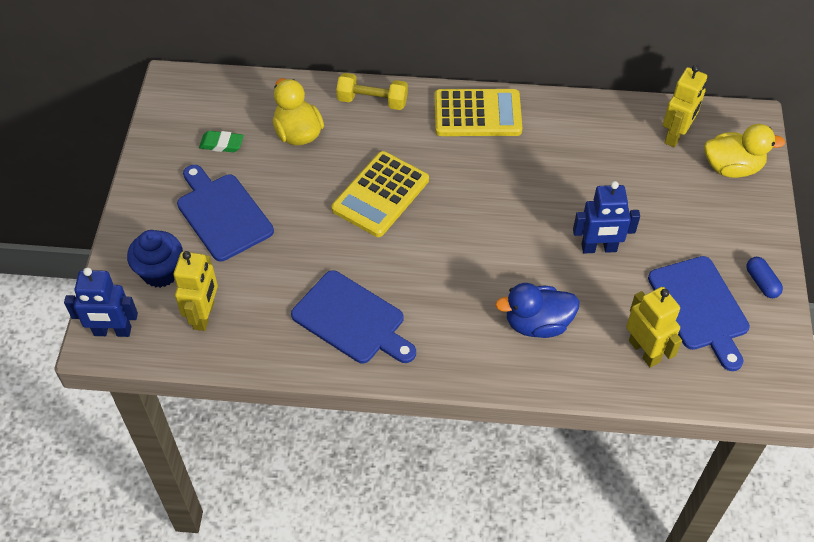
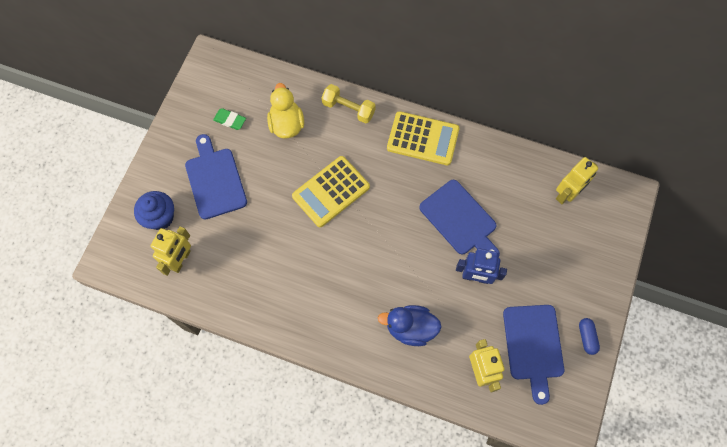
camera: 15 degrees right, 15 degrees up
blue robot [64,267,138,337] -> none
blue cutting board [291,270,416,363] -> blue cutting board moved to [419,180,500,258]
yellow duck [704,124,785,178] -> none

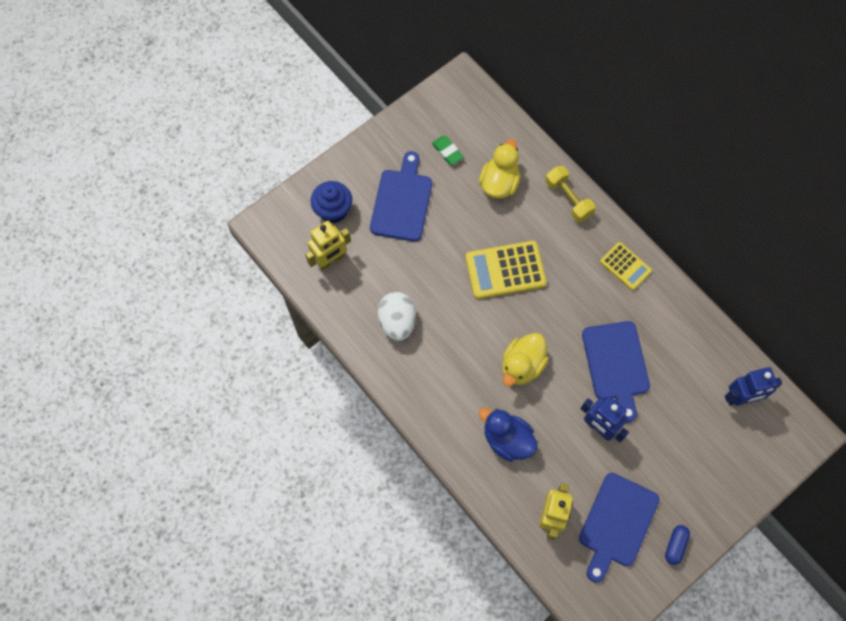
camera: 30 degrees right, 0 degrees up
yellow calculator [387,111,459,165] -> yellow calculator [600,242,652,290], size x0.61
yellow robot [556,157,598,204] -> blue robot [725,367,782,406]
none -> white egg [378,292,416,341]
none -> yellow duck [502,333,549,386]

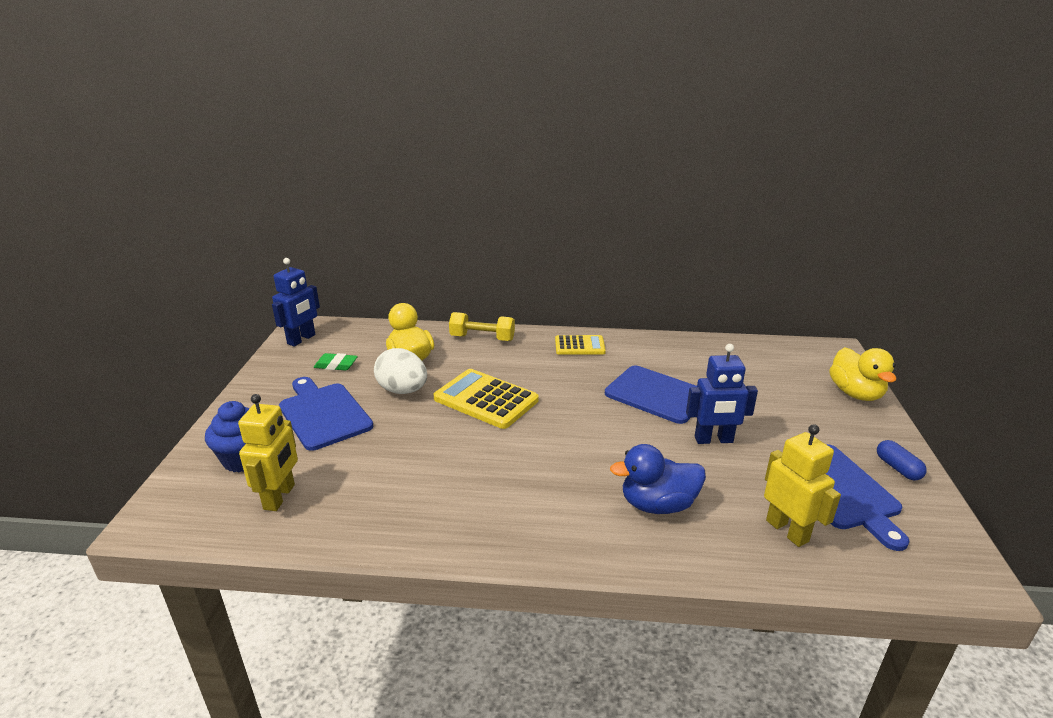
camera: 45 degrees left, 40 degrees down
white egg [378,292,416,341] -> white egg moved to [374,348,427,394]
yellow calculator [465,241,547,299] -> yellow calculator turned 90 degrees clockwise [433,369,539,429]
yellow duck [502,333,549,386] -> yellow duck moved to [829,347,896,401]
blue robot [725,367,782,406] -> blue robot moved to [272,258,320,347]

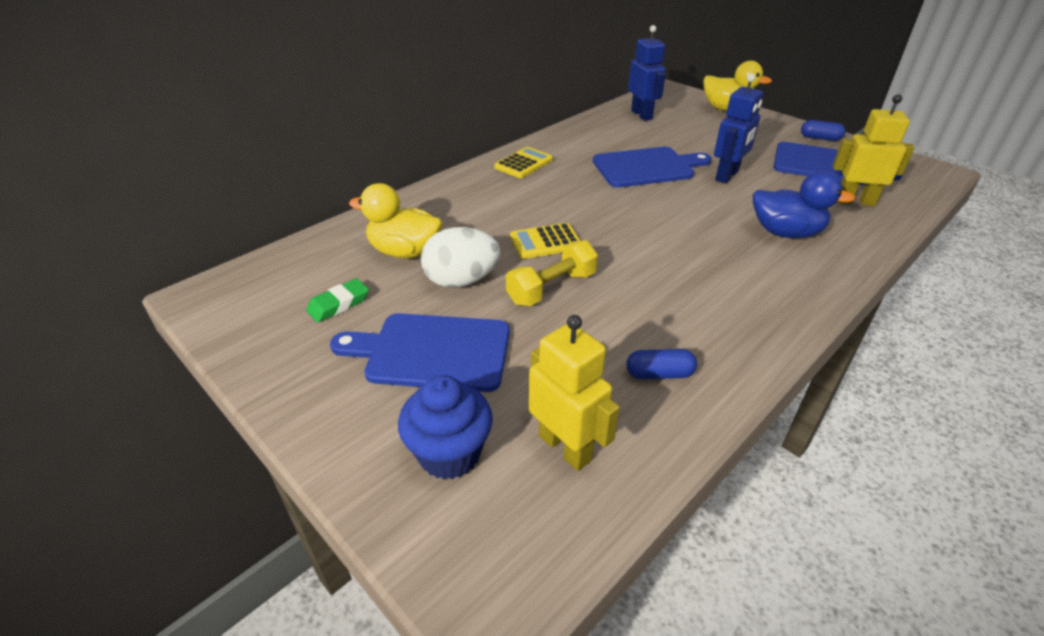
camera: 50 degrees left, 10 degrees up
blue robot [272,258,320,347] -> blue robot moved to [628,25,666,121]
yellow calculator [433,369,539,429] -> yellow calculator [510,223,580,259], size x0.61
yellow dumbbell [449,312,515,341] -> yellow dumbbell moved to [506,240,598,306]
blue duck [610,444,706,514] -> blue duck turned 105 degrees counterclockwise [753,171,855,238]
none -> blue capsule [626,349,697,379]

